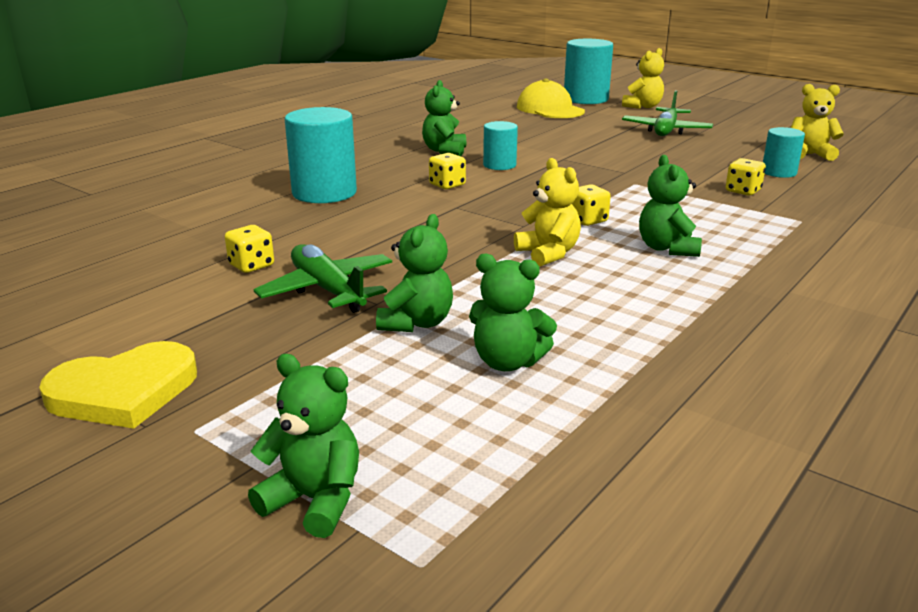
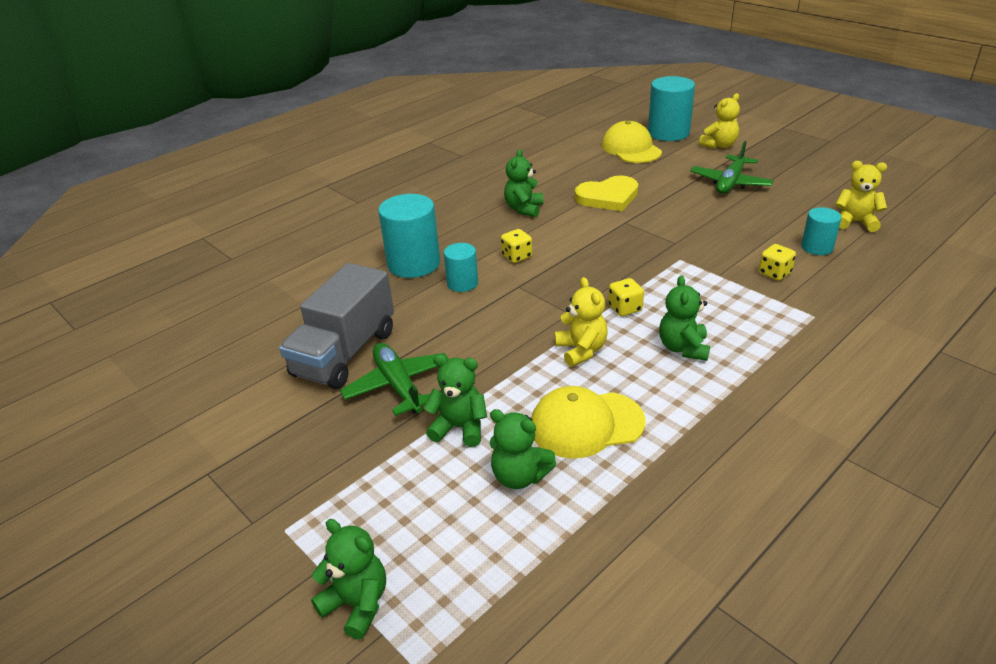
camera: 10 degrees right, 10 degrees up
yellow heart [39,341,197,429] -> yellow heart moved to [575,175,638,211]
yellow dice [225,225,274,273] -> grey truck [279,263,394,389]
green teddy bear [376,214,453,332] -> green teddy bear turned 105 degrees counterclockwise [423,355,487,447]
turquoise cylinder [483,121,518,170] -> turquoise cylinder moved to [444,243,478,292]
none -> yellow cap [531,386,646,459]

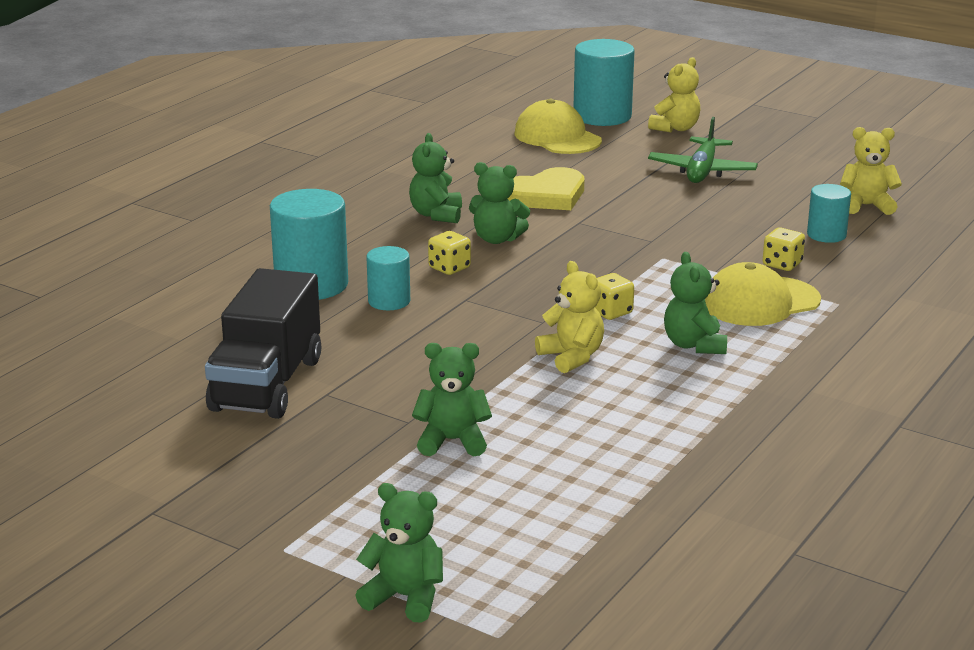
camera: 15 degrees left, 10 degrees down
grey truck [279,263,394,389] -> black truck [205,268,321,419]
green plane [340,343,449,416] -> none
green teddy bear [490,409,556,489] -> green teddy bear moved to [469,162,530,244]
yellow cap [531,386,646,459] -> yellow cap moved to [705,262,821,326]

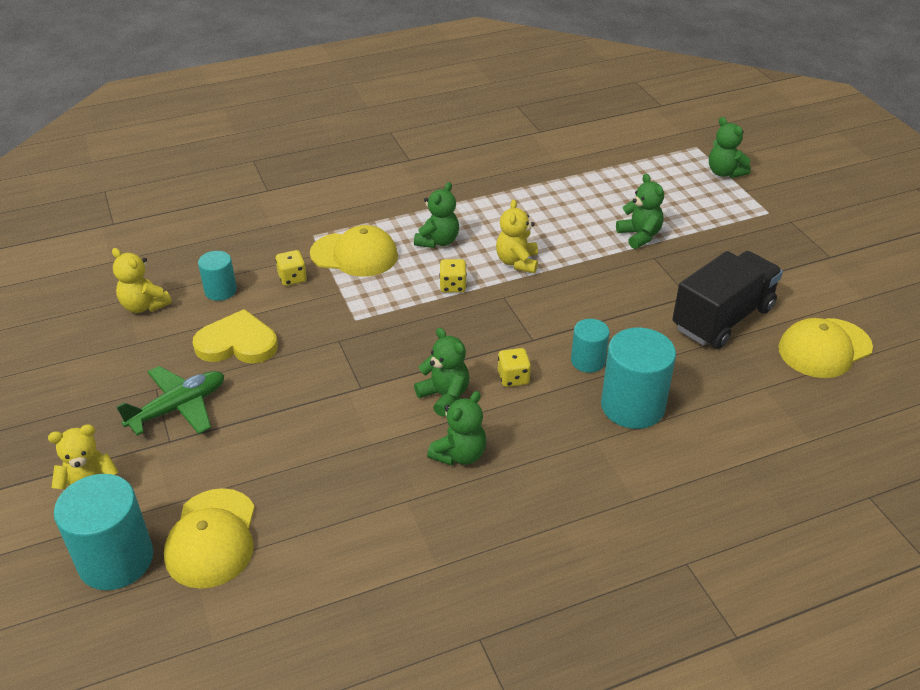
camera: 145 degrees left, 15 degrees up
green teddy bear [412,343,492,456] -> green teddy bear turned 150 degrees counterclockwise [616,174,664,249]
yellow heart [508,167,584,210] -> yellow heart moved to [193,309,278,364]
none -> yellow cap [778,318,873,378]

